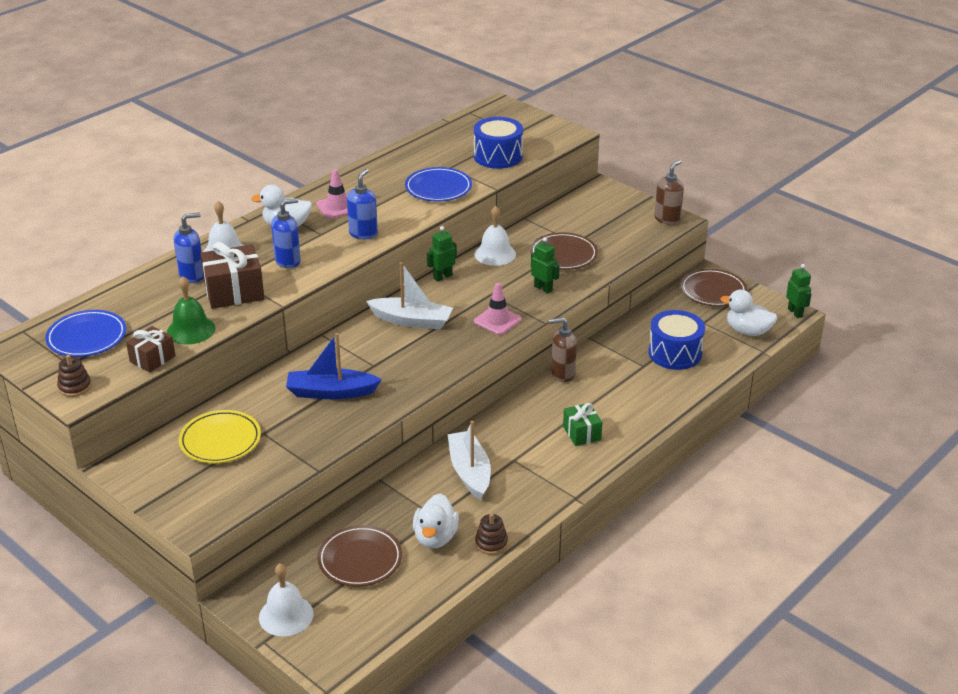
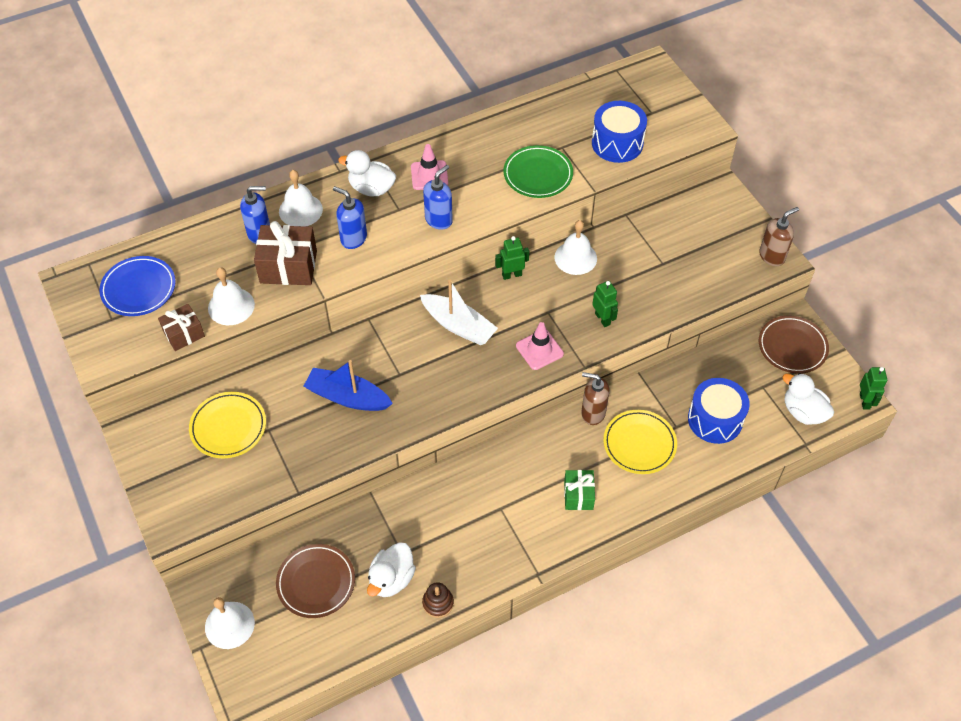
camera: 20 degrees right, 20 degrees up
brown stacking toy [57,354,91,397] -> none
green bell [167,276,215,344] -> white bell [208,267,255,325]
blue soap dispenser [271,198,301,268] -> blue soap dispenser turned 135 degrees counterclockwise [333,186,367,249]
blue plate [405,167,472,202] -> green plate [503,145,573,198]
white boat [448,421,491,500] -> none
brown plate [530,232,598,270] -> none
none -> yellow plate [603,410,677,474]

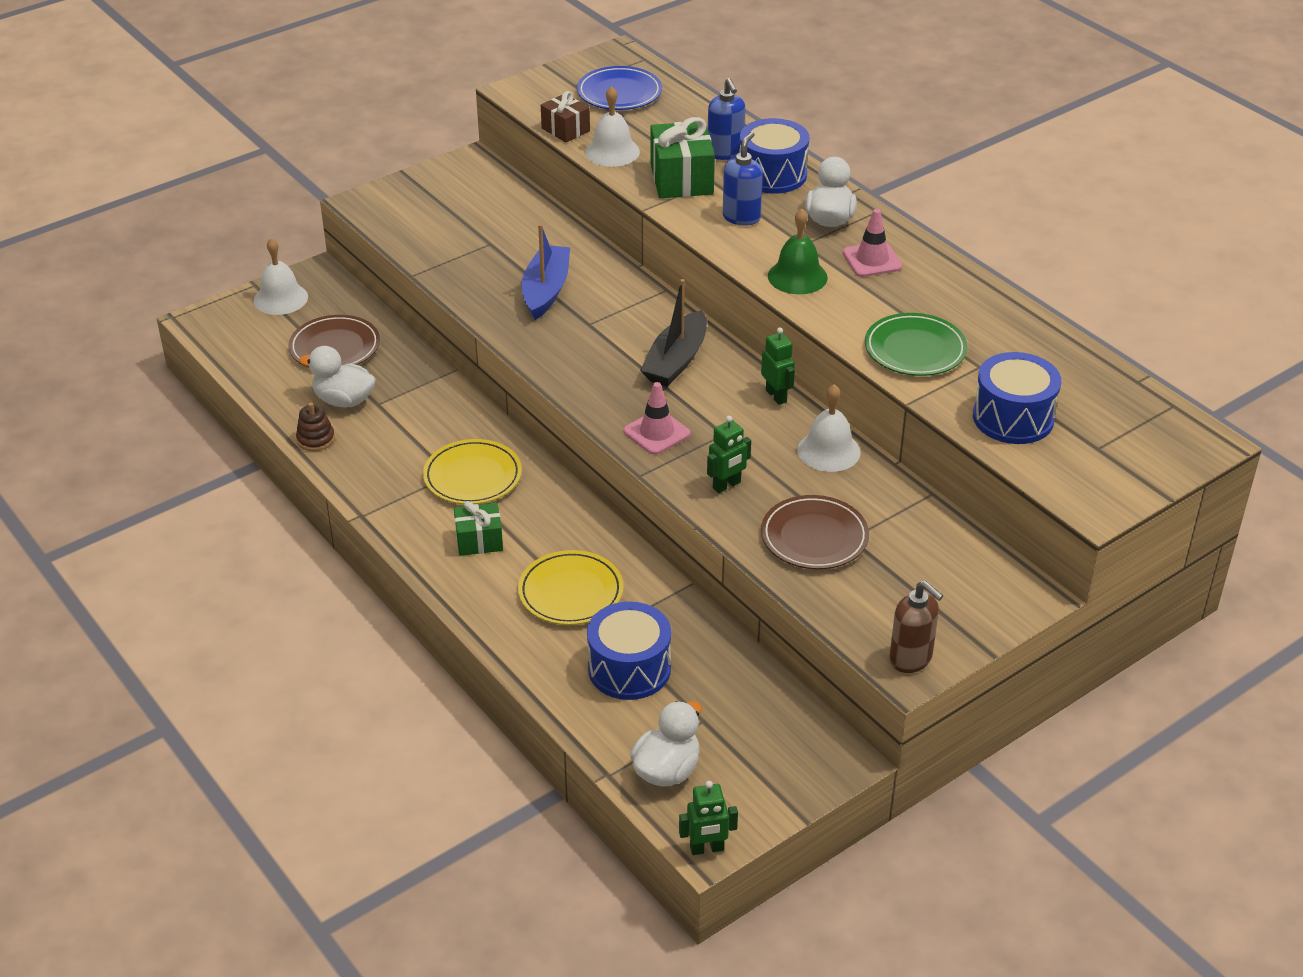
camera: 80 degrees right, 15 degrees down
yellow plate [189,392,266,458] -> yellow plate moved to [423,439,522,504]
brown gift [254,221,317,285] -> green gift [651,117,715,198]
white bell [279,170,323,227] -> blue drum [740,118,809,194]
white boat [420,280,498,345] -> black boat [640,279,707,387]
blue soap dispenser [423,165,453,230] -> green bell [768,209,828,294]
brown soap dispenser [581,372,610,425] -> none
brown plate [759,316,829,374] -> brown plate moved to [761,495,869,569]

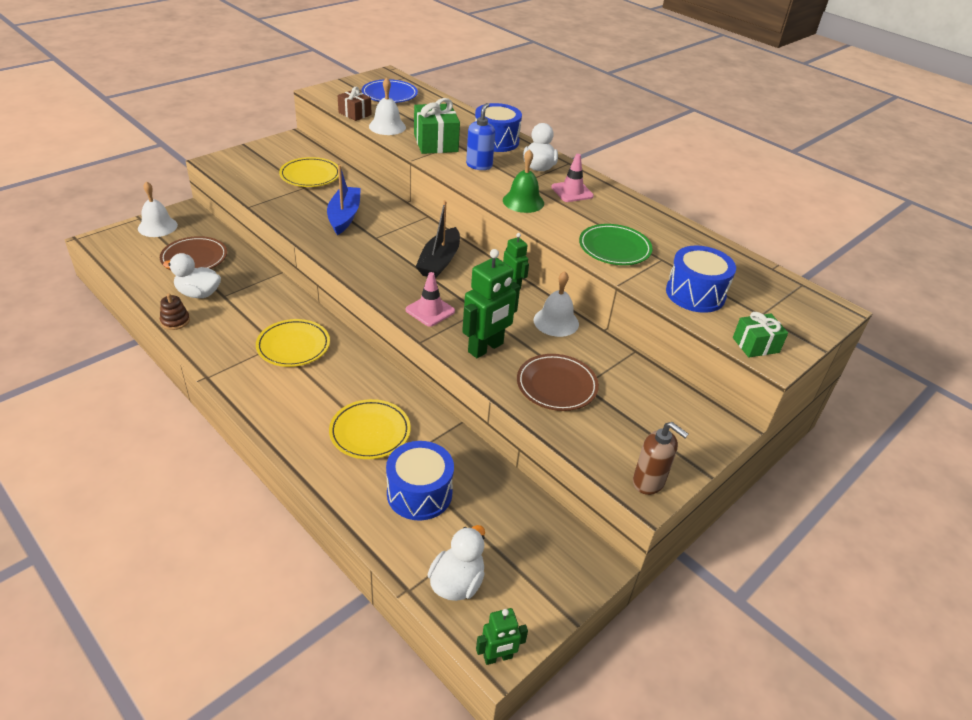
camera: 10 degrees left, 0 degrees up
green gift [454,501,503,556] -> green gift moved to [733,312,788,358]
green robot [707,416,751,493] -> green robot [462,249,520,358], size x1.75
blue soap dispenser [708,78,745,160] -> none
none -> yellow plate [279,157,339,187]

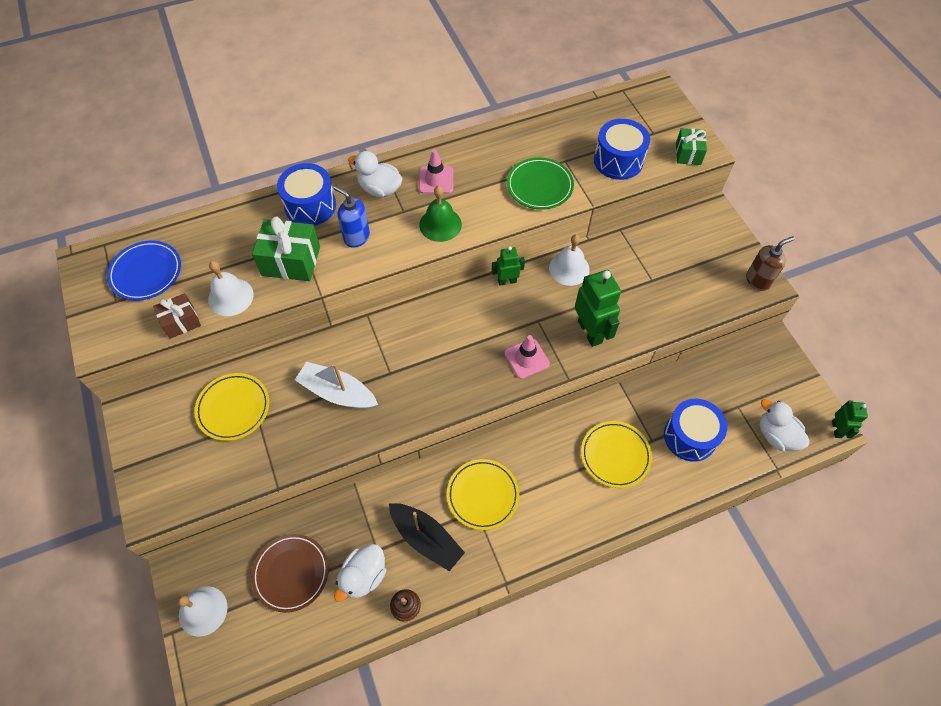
camera: 65 degrees left, 20 degrees up
blue boat [327,165,361,235] -> white boat [295,362,378,409]
black boat [416,200,460,278] -> black boat moved to [389,503,465,571]
brown plate [517,354,599,411] -> none

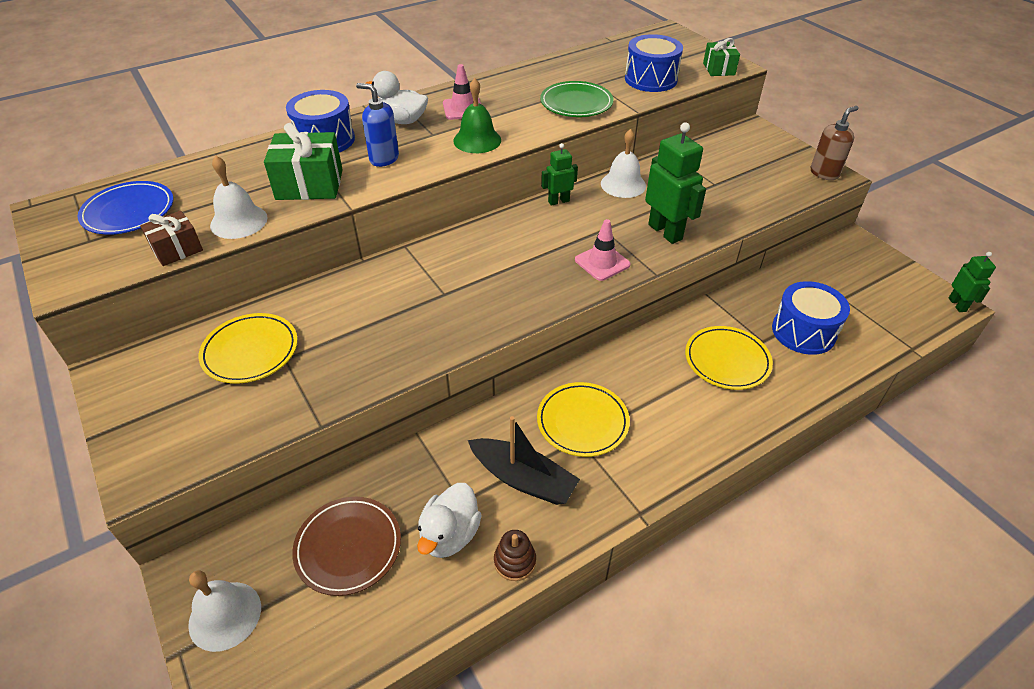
camera: 10 degrees left, 15 degrees down
white boat [295,362,378,409] -> none
white duck [760,399,810,451] -> none

